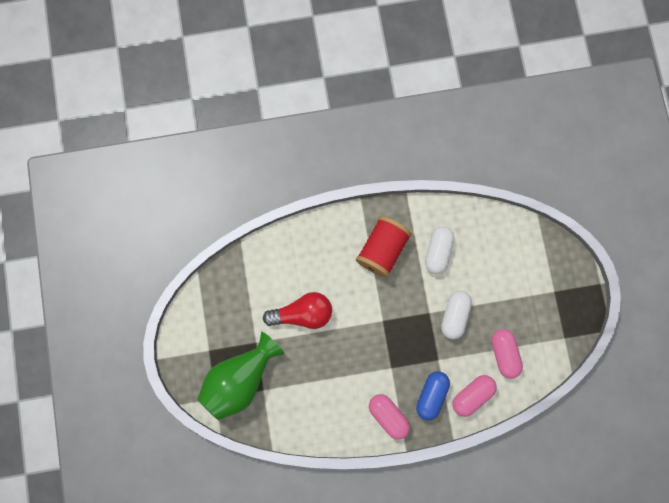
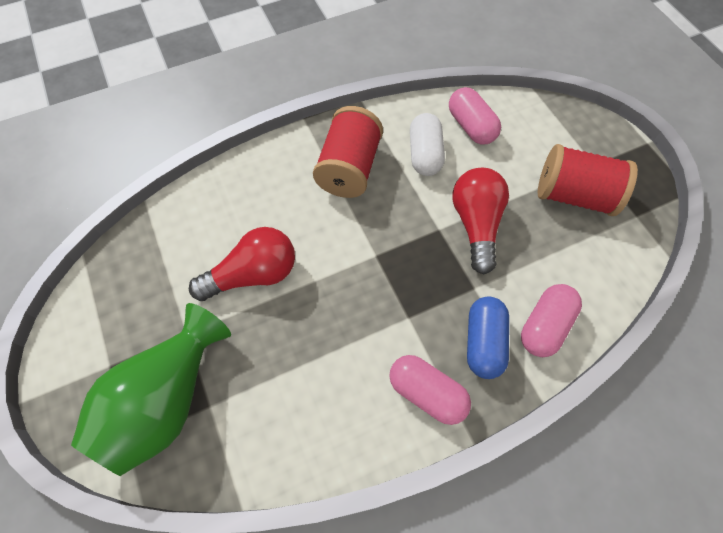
camera: 15 degrees left, 15 degrees down
white capsule [441,291,472,339] -> red light bulb [452,168,509,274]
pink capsule [491,329,523,379] -> pink capsule moved to [449,87,501,145]
none -> red spool [538,144,638,216]

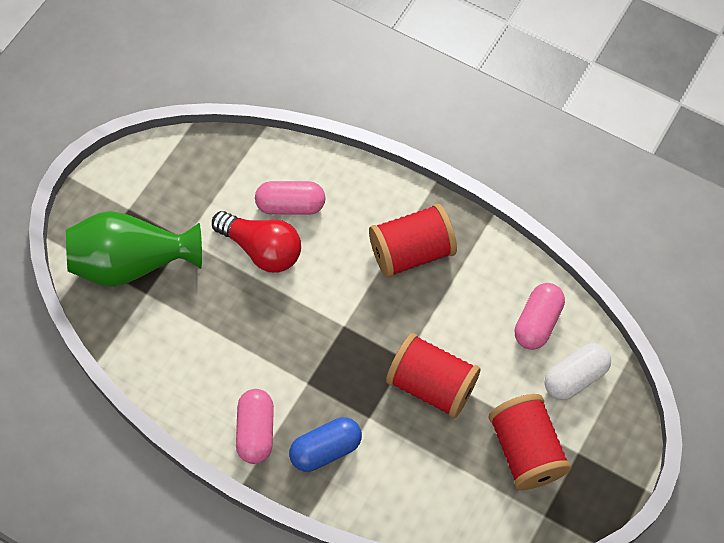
camera: 55 degrees right, 0 degrees up
white capsule [410,113,445,176] -> white capsule moved to [544,343,611,400]
red light bulb [452,168,509,274] -> red spool [386,333,481,418]
pink capsule [521,284,582,357] -> pink capsule moved to [255,181,326,215]

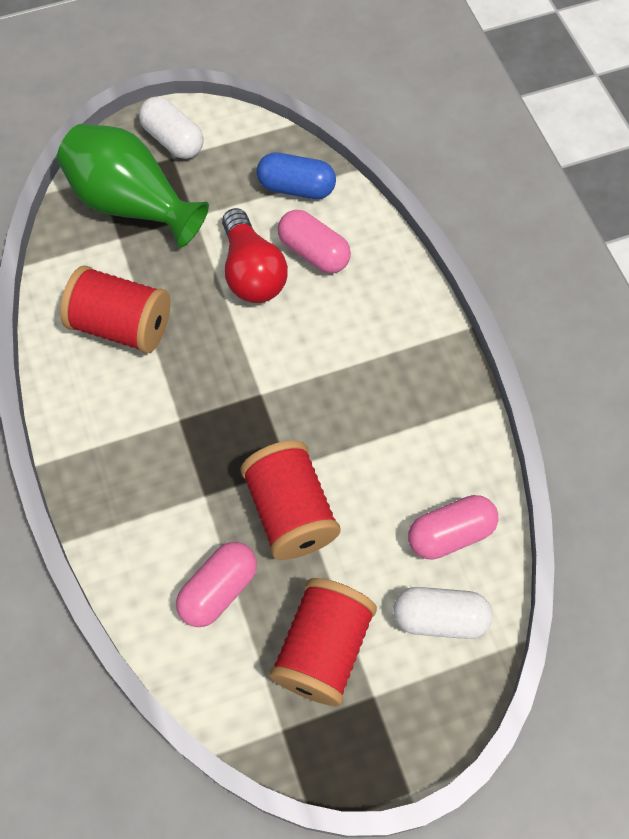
camera: 40 degrees right, 0 degrees up
pink capsule [236,389,274,464] -> pink capsule moved to [176,542,257,627]
blue capsule [289,417,362,472] -> blue capsule moved to [256,152,336,199]
red spool [369,204,457,278] -> red spool moved to [60,265,170,353]
none -> white capsule [139,97,203,159]

